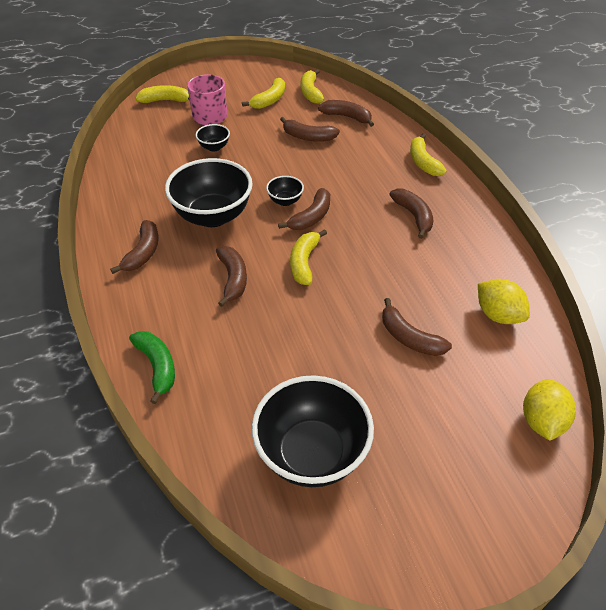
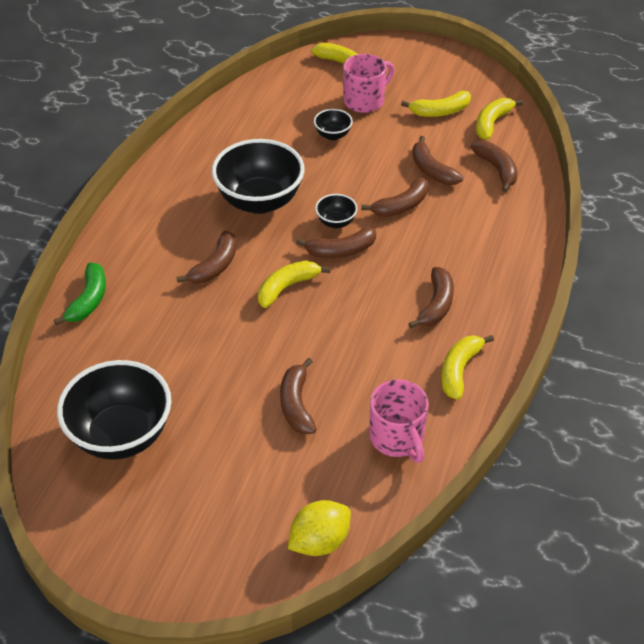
camera: 40 degrees right, 0 degrees up
brown banana [110,220,159,274] -> brown banana moved to [361,177,429,217]
yellow banana [410,133,447,176] -> yellow banana moved to [441,335,494,400]
yellow lemon [478,279,530,324] -> pink mug [369,379,429,463]

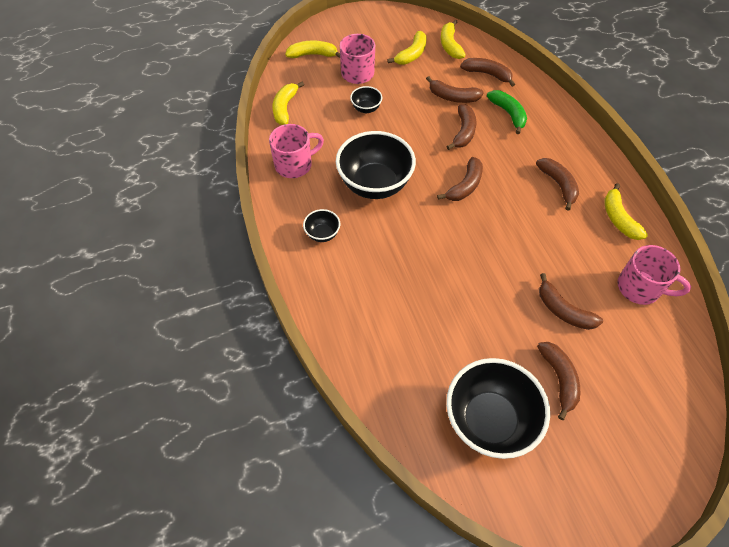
camera: 40 degrees left, 10 degrees up
green banana [54,263,106,325] -> green banana moved to [487,90,527,134]
brown banana [176,231,236,284] -> brown banana moved to [537,342,580,420]
yellow banana [258,261,331,308] -> yellow banana moved to [272,82,304,125]
yellow lemon [288,500,351,556] -> none
black bowl [315,194,358,228] -> black bowl moved to [303,209,340,242]
none -> pink mug [269,124,324,178]

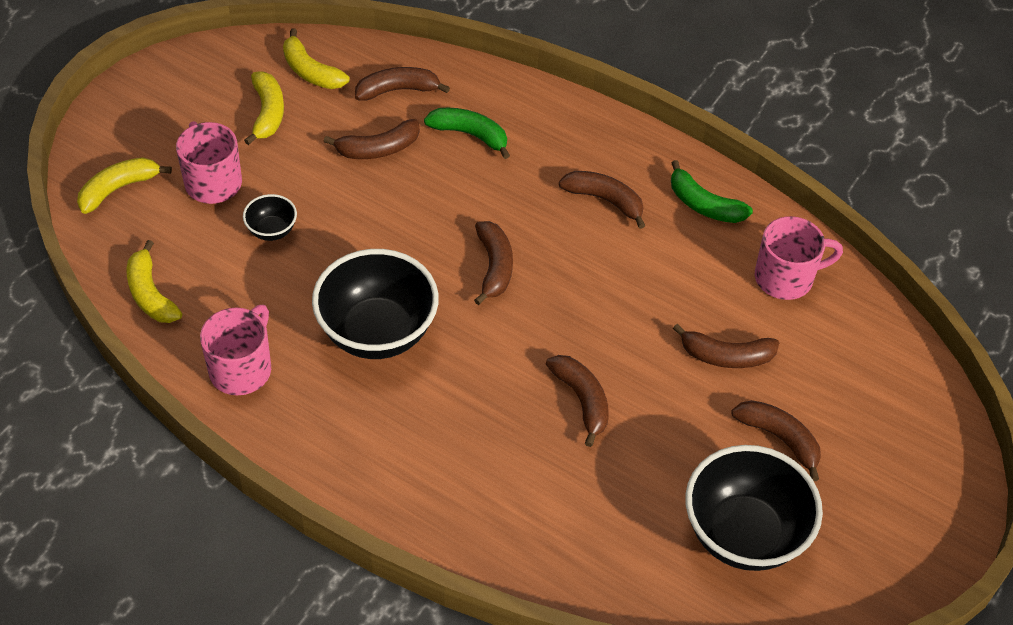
camera: 40 degrees left, 5 degrees down
black bowl [303,209,340,242] -> none
brown banana [447,104,476,150] -> brown banana moved to [546,355,608,447]
yellow banana [605,183,648,240] -> green banana [671,160,753,223]

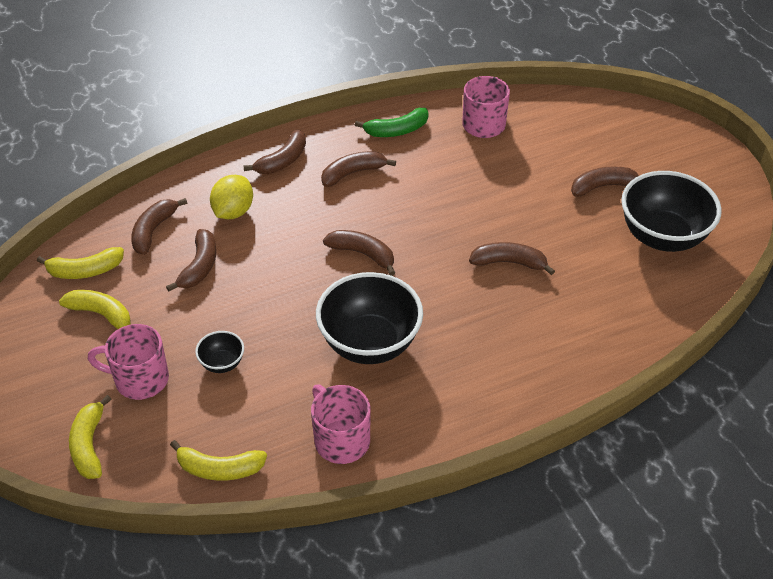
camera: 55 degrees left, 5 degrees down
green banana [424,108,510,159] -> yellow lemon [210,175,253,219]
brown banana [673,324,779,368] -> brown banana moved to [243,129,306,174]

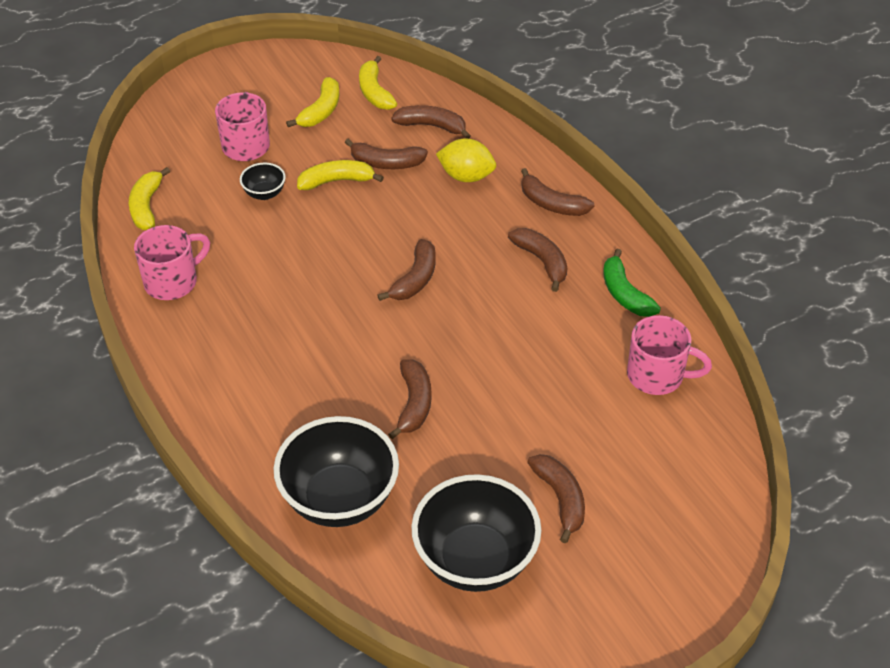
camera: 85 degrees right, 0 degrees up
yellow banana [69,395,111,479] -> yellow banana moved to [297,160,384,190]
black bowl [316,272,423,364] -> black bowl moved to [274,416,399,527]

